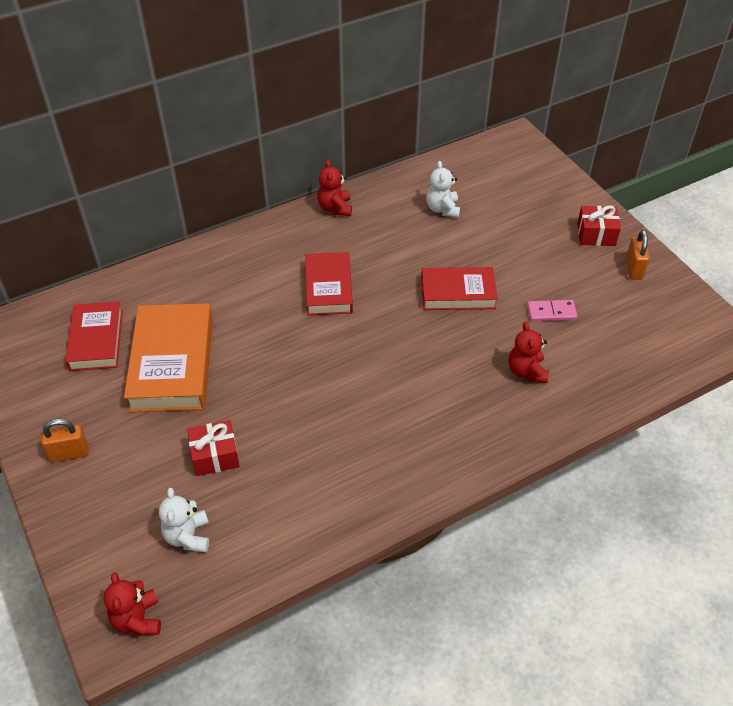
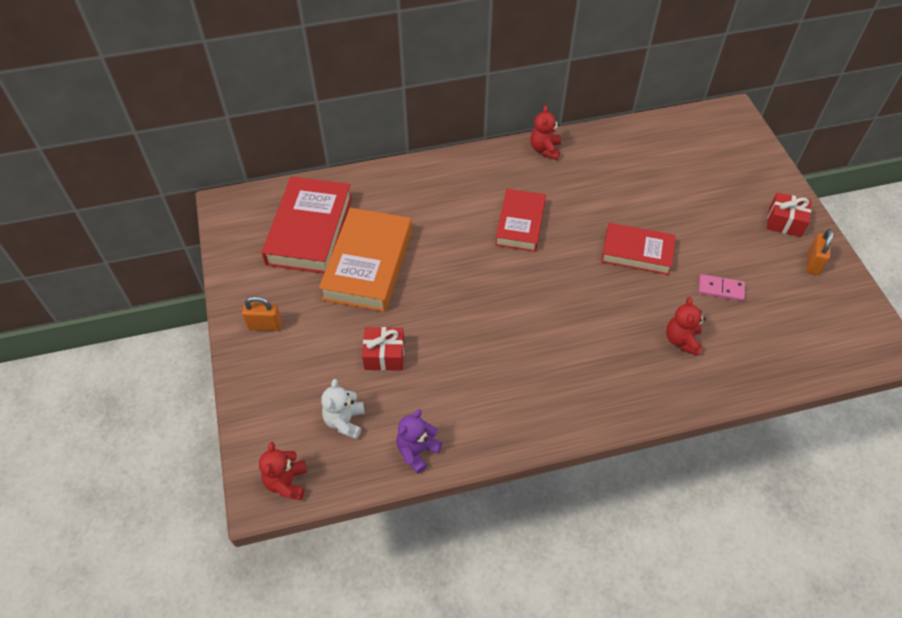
camera: 15 degrees right, 5 degrees up
red book [65,301,123,371] -> red book [262,177,352,274], size x1.54
white teddy bear [426,161,460,218] -> none
none -> purple teddy bear [396,409,442,474]

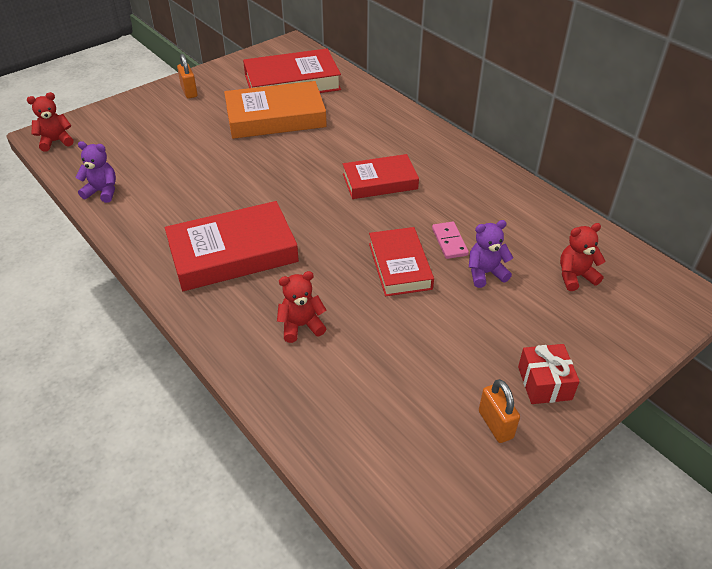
camera: 65 degrees right, 10 degrees down
white teddy bear [321,379,365,439] -> none
red gift [362,327,404,371] -> none
red teddy bear [530,105,561,160] -> red teddy bear moved to [560,223,605,291]
pink domino [699,274,745,301] -> pink domino moved to [432,222,469,259]
orange padlock [806,229,833,275] -> orange padlock turned 75 degrees clockwise [479,379,520,443]
none -> red book [165,201,299,291]
none -> purple teddy bear [469,220,513,288]

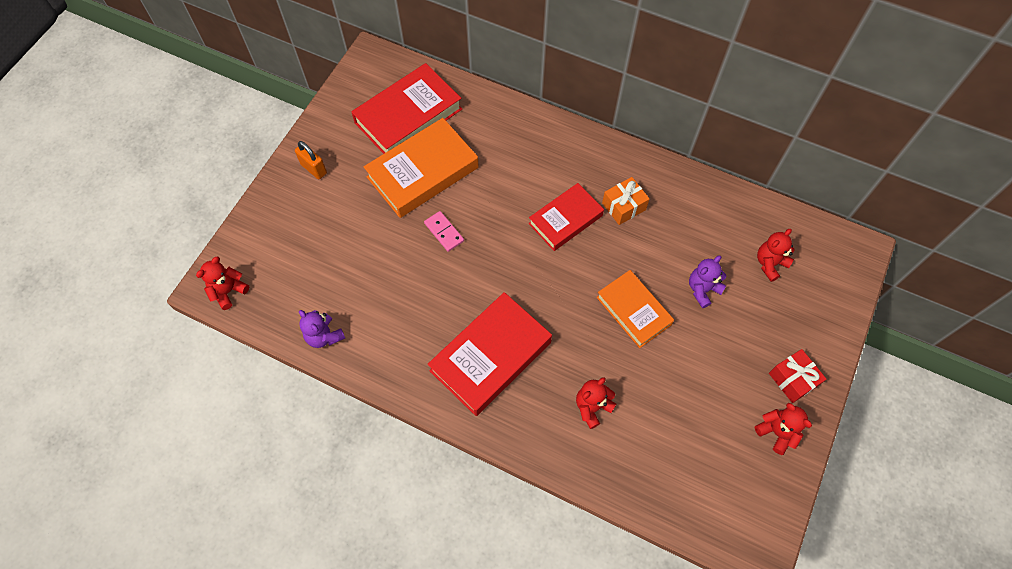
camera: 25 degrees left, 20 degrees up
purple teddy bear [75,141,116,203] -> purple teddy bear turned 120 degrees counterclockwise [299,310,345,348]
red book [369,227,434,296] -> orange book [597,270,674,348]
pink domino [432,222,469,259] -> pink domino moved to [424,211,464,252]
orange padlock [479,379,520,443] -> red teddy bear [755,403,812,455]
none -> orange gift [602,177,650,225]

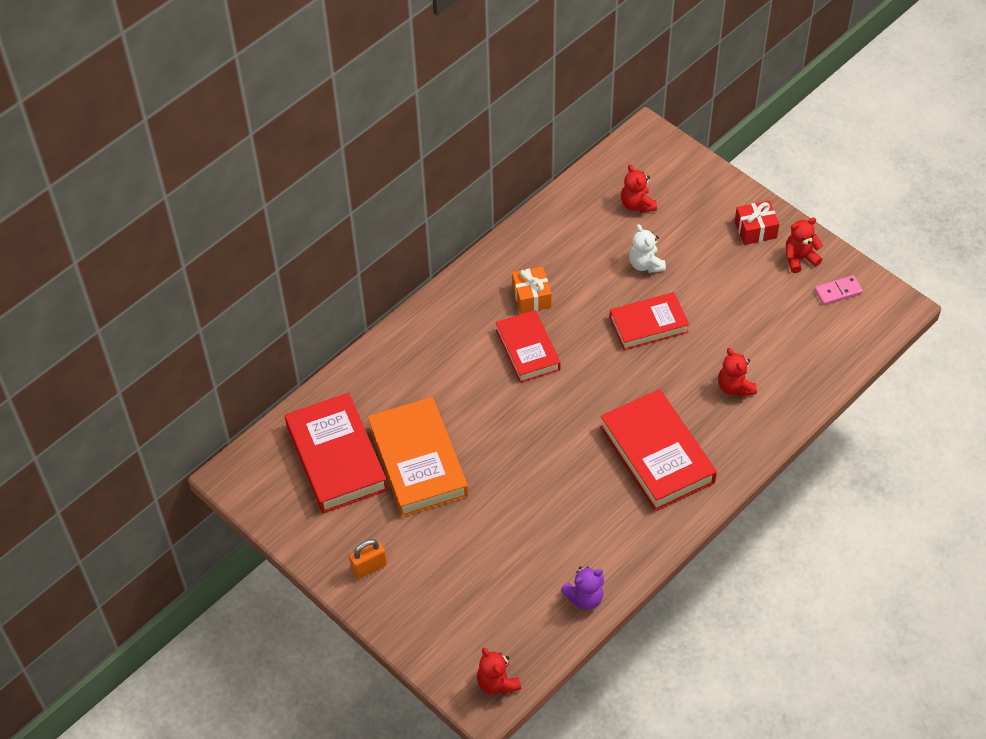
camera: 70 degrees left, 10 degrees down
pink domino [424,211,464,252] -> pink domino moved to [815,275,863,305]
orange book [597,270,674,348] -> red book [609,292,689,350]
purple teddy bear [689,256,726,308] -> white teddy bear [629,224,666,273]

